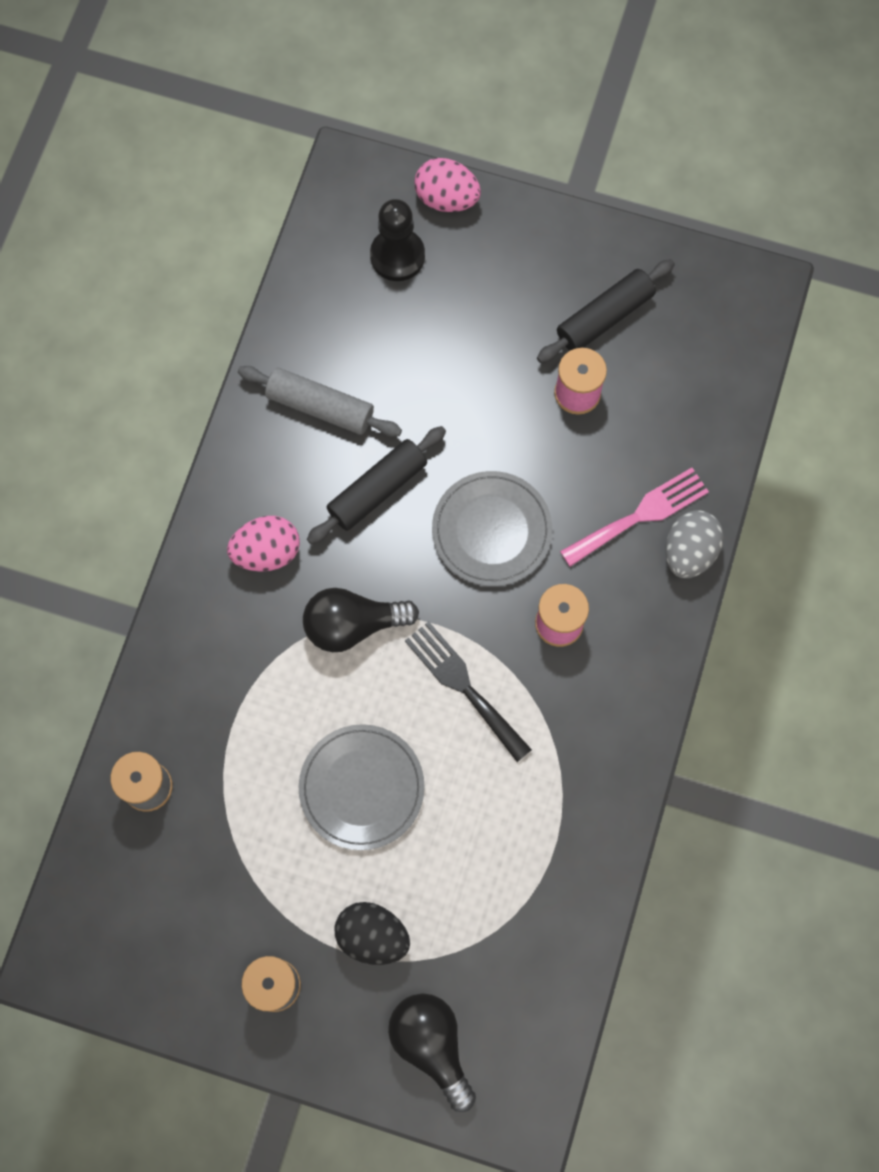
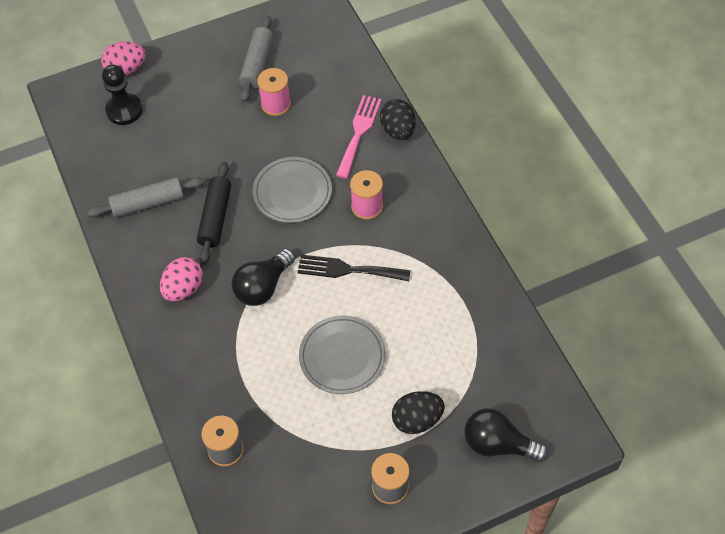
camera: 40 degrees left, 15 degrees down
black rolling pin [537,259,675,363] -> grey rolling pin [239,16,273,102]
grey egg [665,510,724,578] -> black egg [380,99,416,140]

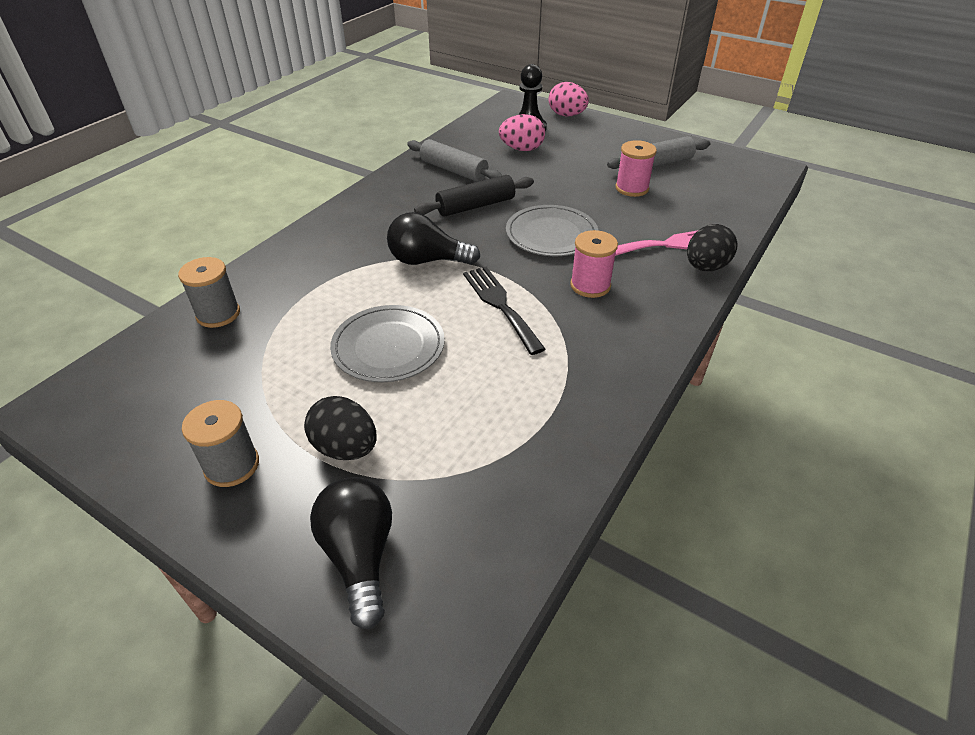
camera: 55 degrees right, 15 degrees down
pink egg [160,257,203,301] -> pink egg moved to [499,114,545,151]

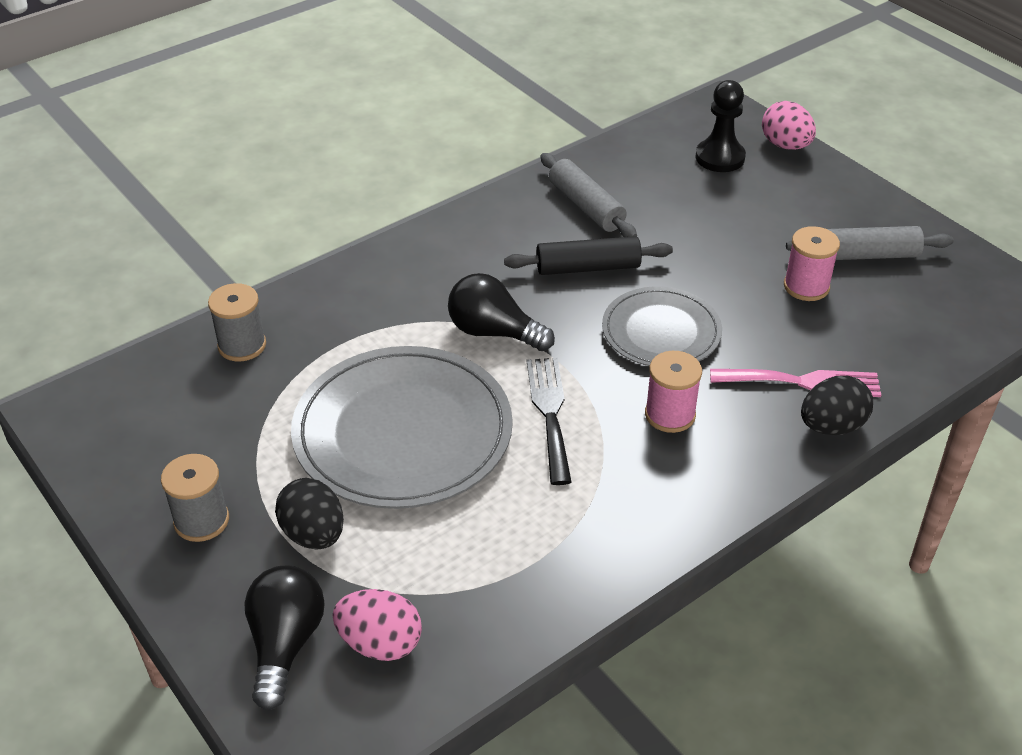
camera: 20 degrees right, 0 degrees up
grey plate [330,305,445,382] -> grey plate [291,346,513,509], size x1.70
pink egg [499,114,545,151] -> pink egg moved to [333,589,422,661]

